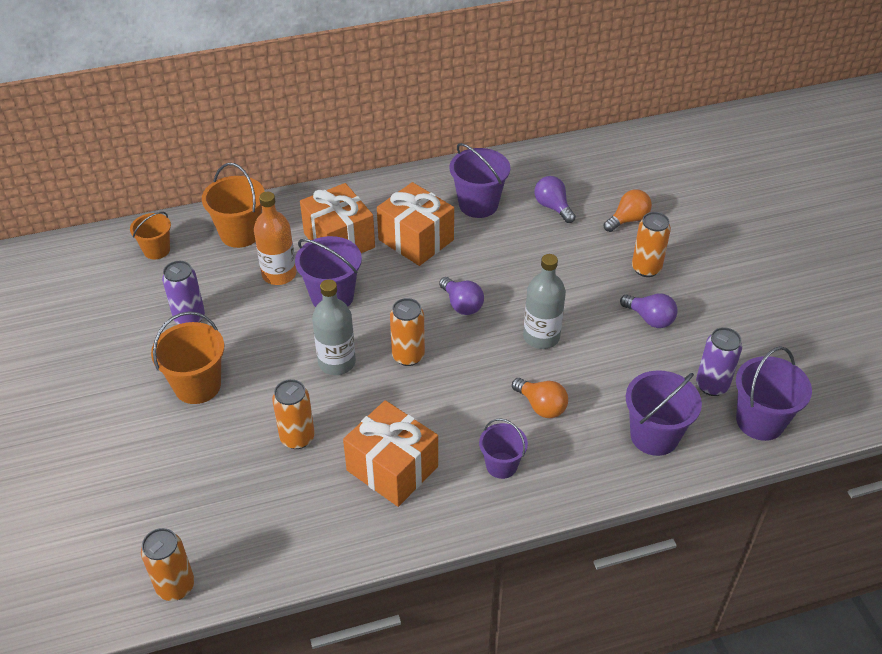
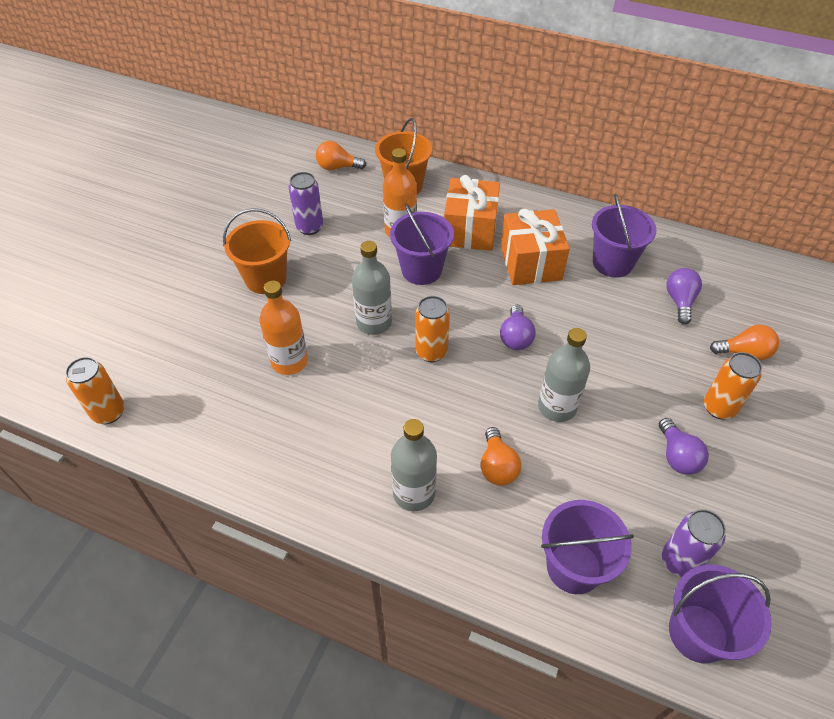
camera: 40 degrees right, 5 degrees up
orange bucket [130,212,171,259] -> orange light bulb [316,141,366,170]
orange can [272,379,315,449] -> orange bottle [259,280,308,375]
orange gift [343,400,438,507] -> none
purple bucket [479,418,528,479] -> grey bottle [391,419,437,511]

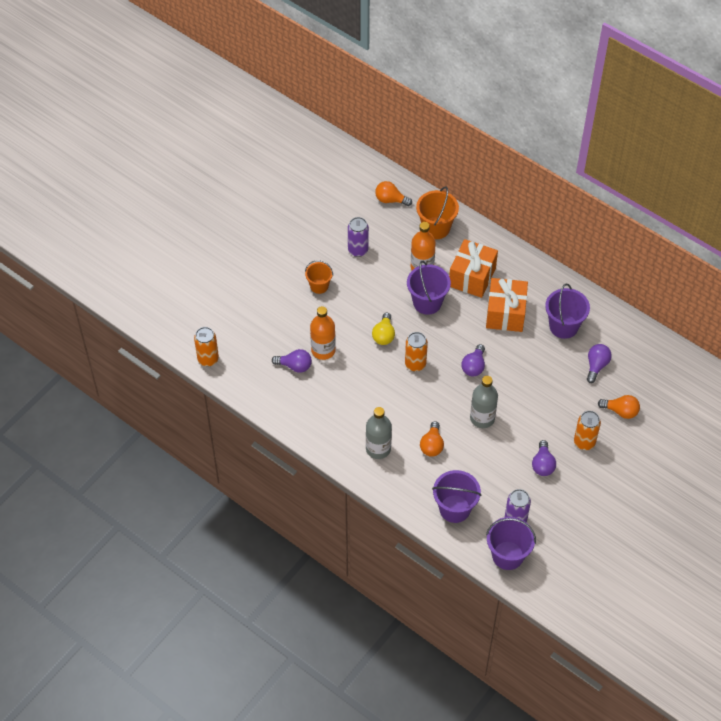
camera: 15 degrees right, 5 degrees up
orange bucket [223,208,291,294] -> orange bucket [305,260,333,294], size x0.64
grey bottle [352,241,392,335] -> yellow light bulb [372,313,395,345]
none -> purple light bulb [272,349,312,373]

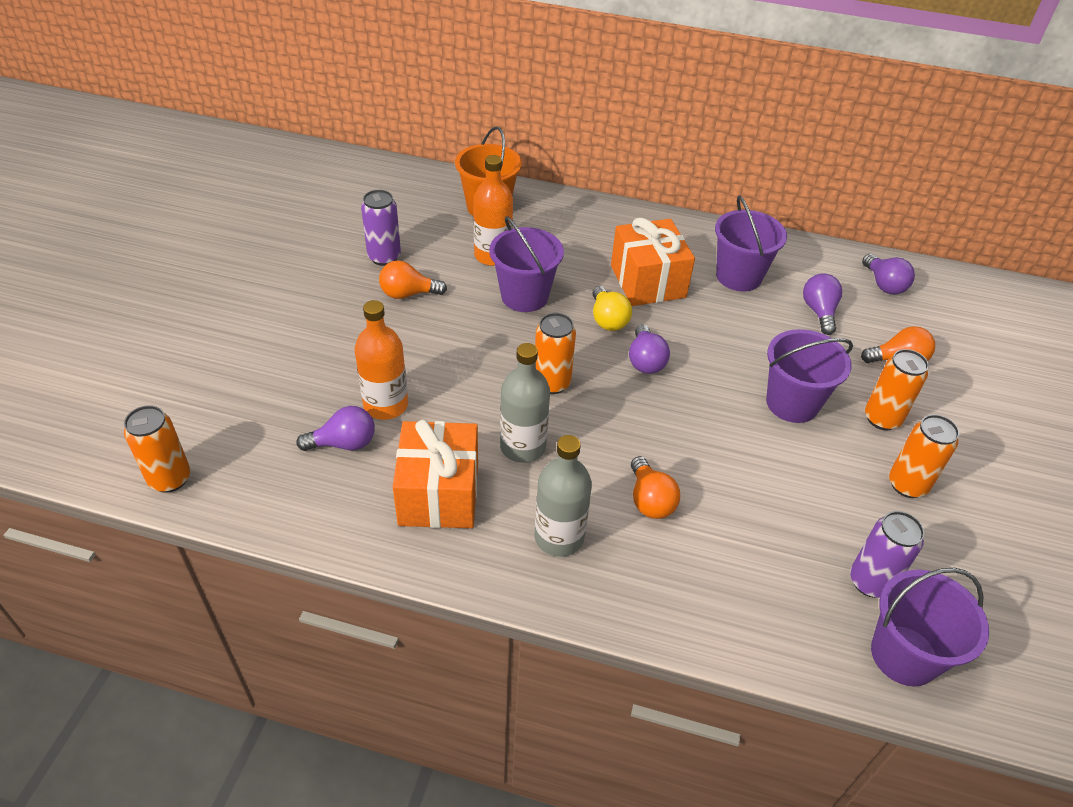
camera: 25 degrees left, 10 degrees down
orange bucket [305,260,333,294] -> none
yellow light bulb [372,313,395,345] -> yellow light bulb moved to [592,286,632,331]
orange light bulb [375,181,412,206] -> orange light bulb moved to [379,260,447,299]
purple bucket [432,470,481,523] -> purple bucket moved to [766,329,853,423]
orange gift [449,239,498,298] -> orange gift moved to [393,420,478,528]
grey bottle [470,376,498,428] -> grey bottle moved to [500,343,550,463]
purple light bulb [532,440,556,476] -> purple light bulb moved to [862,254,915,294]
none -> orange can [889,414,959,498]

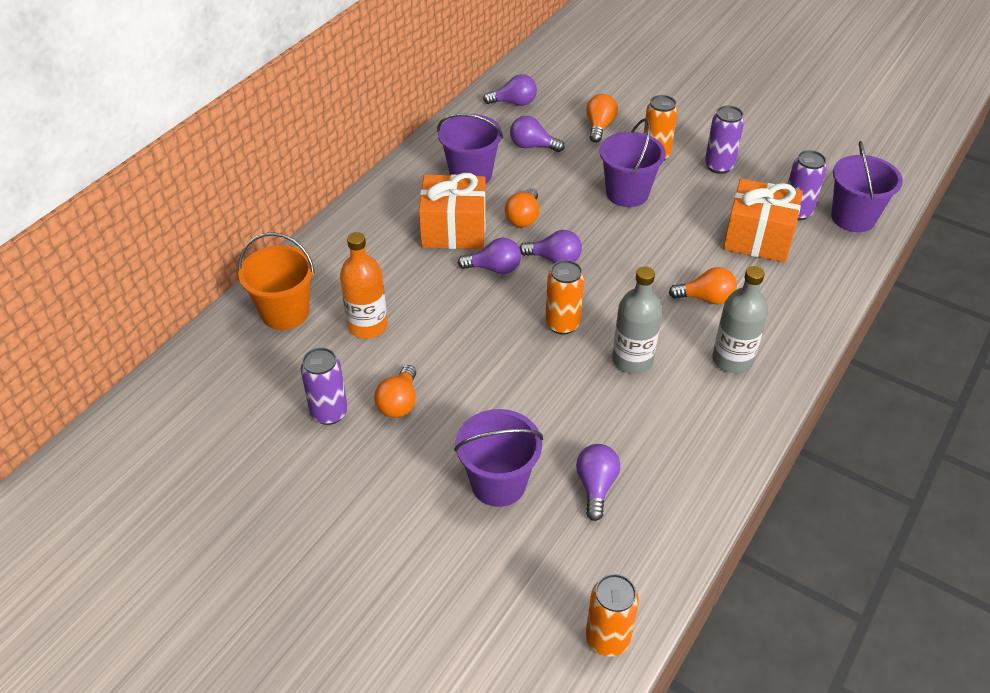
camera: 70 degrees left, 0 degrees up
orange bottle [355,300,408,420] -> none
orange gift [393,420,478,528] -> orange gift moved to [723,179,803,263]
purple bucket [489,216,564,312] -> purple bucket moved to [454,409,543,507]
yellow light bulb [592,286,632,331] -> purple light bulb [458,238,521,274]
orange can [889,414,959,498] -> purple can [705,105,744,174]
none -> orange light bulb [505,189,539,227]

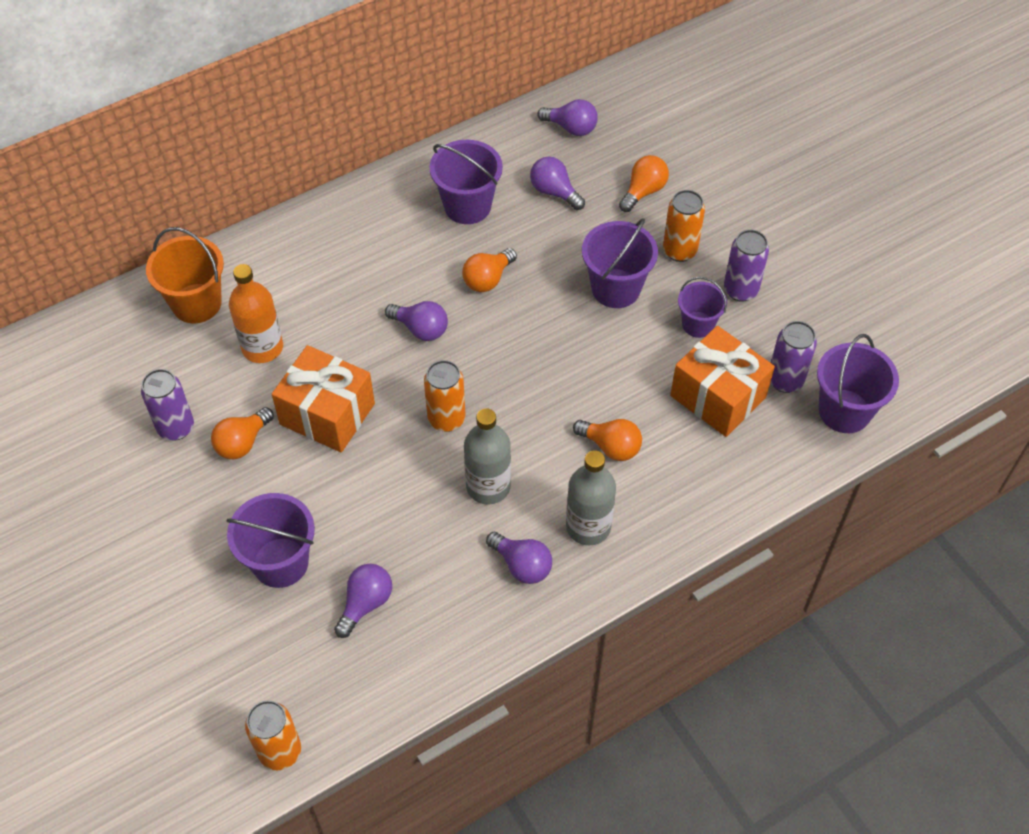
camera: 25 degrees right, 10 degrees up
orange gift [419,173,486,249] -> orange gift moved to [272,345,375,453]
purple light bulb [520,230,582,263] -> purple light bulb moved to [486,532,552,584]
none -> purple bucket [678,277,727,338]

